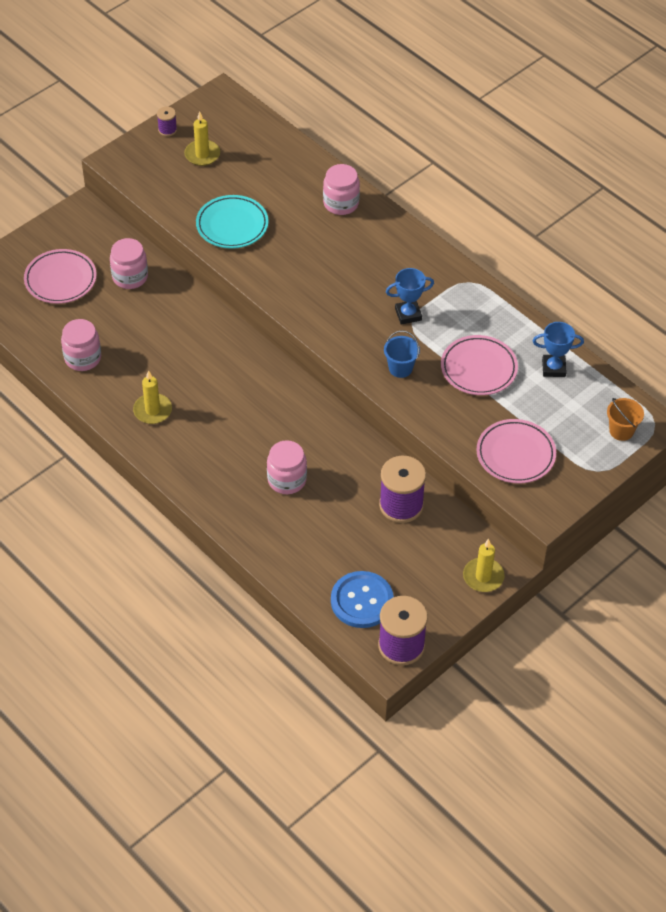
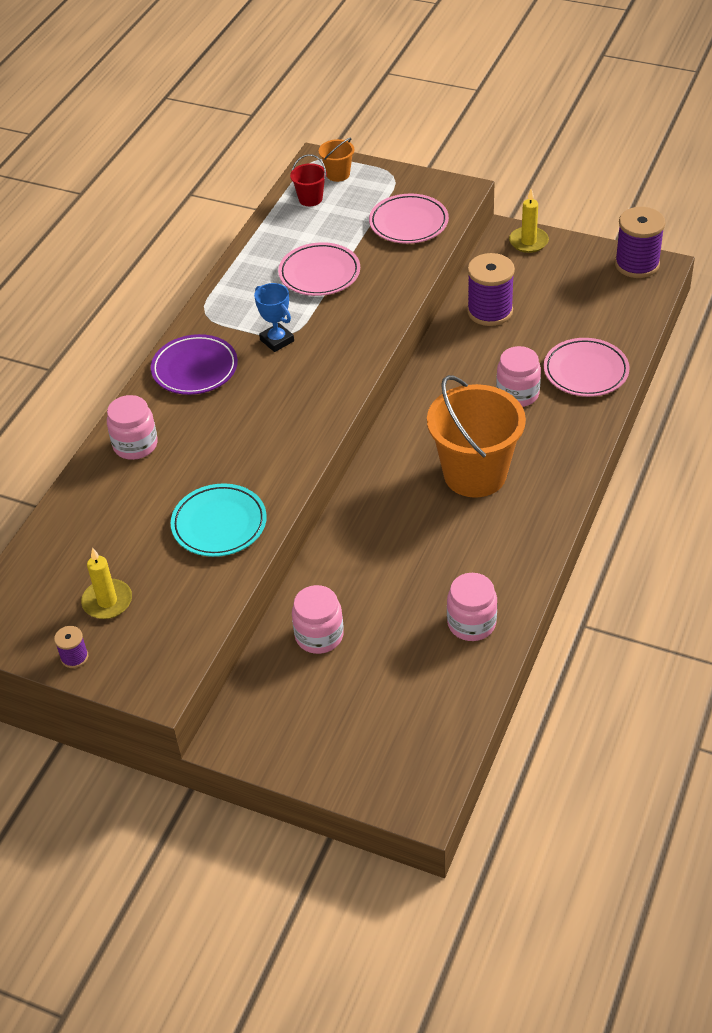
camera: 110 degrees left, 5 degrees down
pink plate [24,249,97,304] -> pink plate moved to [544,338,630,397]
yellow candle [133,370,172,424] -> none
blue button [331,571,394,628] -> none
blue bucket [384,330,420,378] -> none
blue trophy [533,322,584,377] -> none
none -> purple plate [151,334,238,395]
none -> red bucket [290,154,327,206]
none -> orange bucket [427,375,526,498]

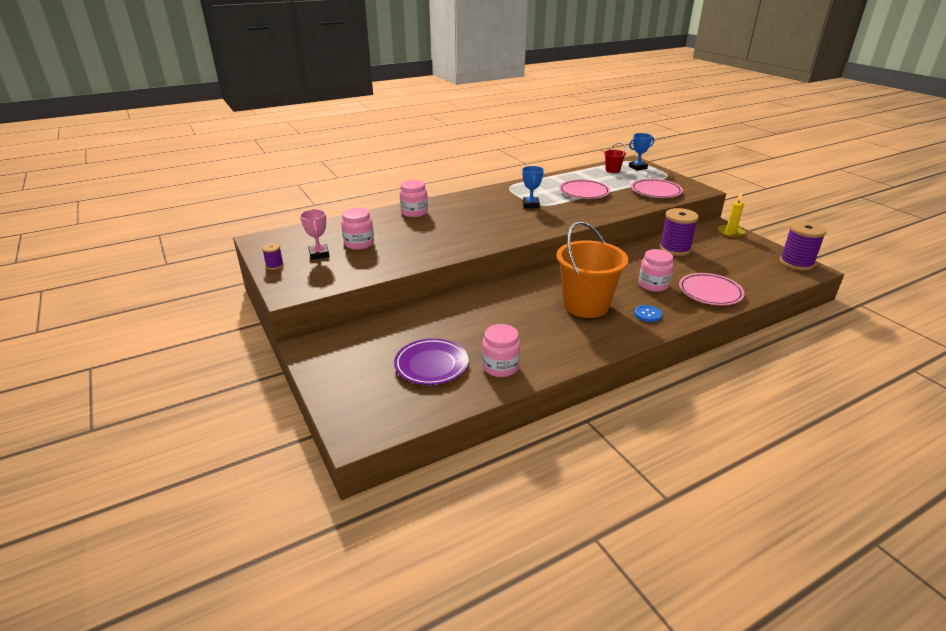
camera: 35 degrees right, 15 degrees down
yellow candle [81,548,132,619] -> pink trophy [300,209,330,260]
purple plate [151,334,238,395] -> purple plate moved to [394,338,468,385]
turquoise plate [171,484,267,557] -> none
pink jar [292,585,344,654] -> pink jar moved to [341,208,374,250]
orange bucket [319,138,354,182] -> blue trophy [629,133,654,171]
none -> blue button [634,305,662,322]

